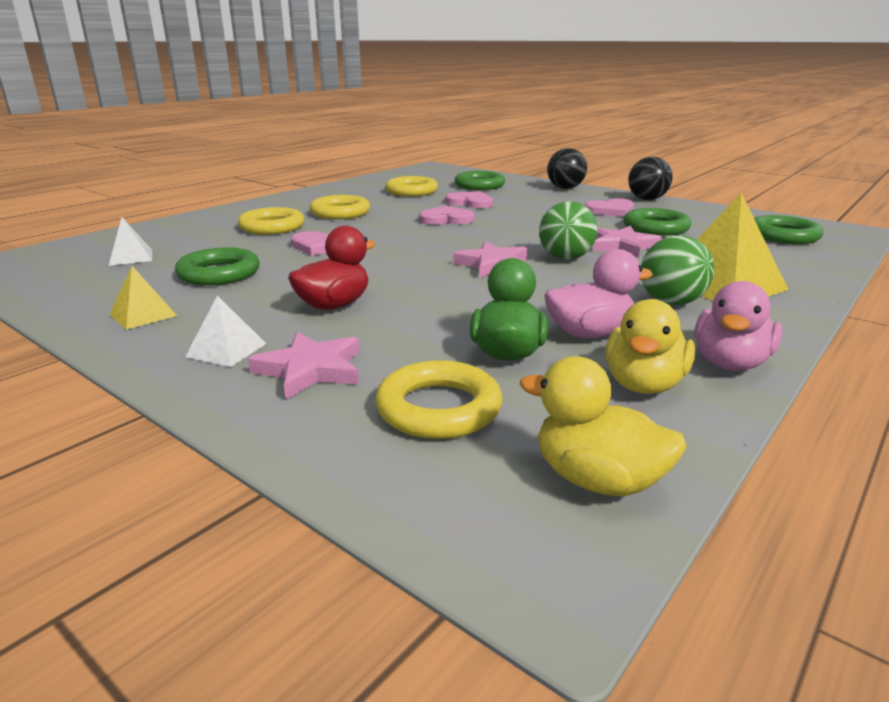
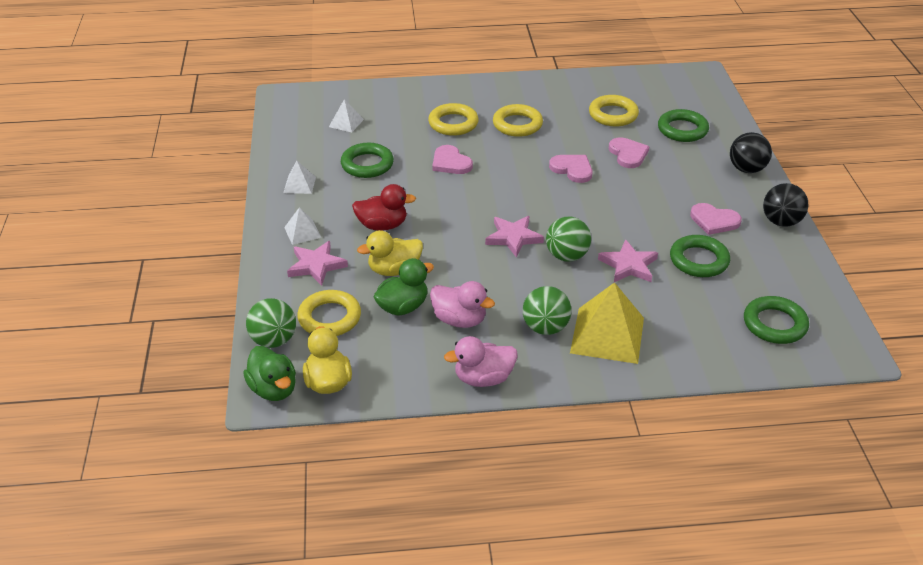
camera: 45 degrees right, 15 degrees up
yellow pyramid [109,266,177,330] -> white pyramid [283,160,316,194]
yellow duck [606,299,695,394] -> yellow duck moved to [357,230,423,276]
none -> green duck [243,346,296,401]
none -> green ball [246,298,296,348]

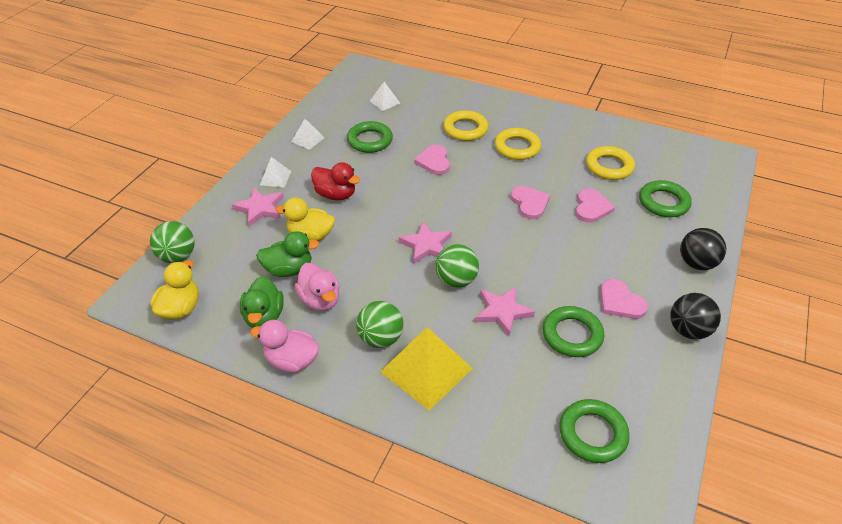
camera: 30 degrees right, 5 degrees up
green duck [243,346,296,401] -> green duck moved to [240,276,284,328]
yellow ring [297,290,361,336] -> none

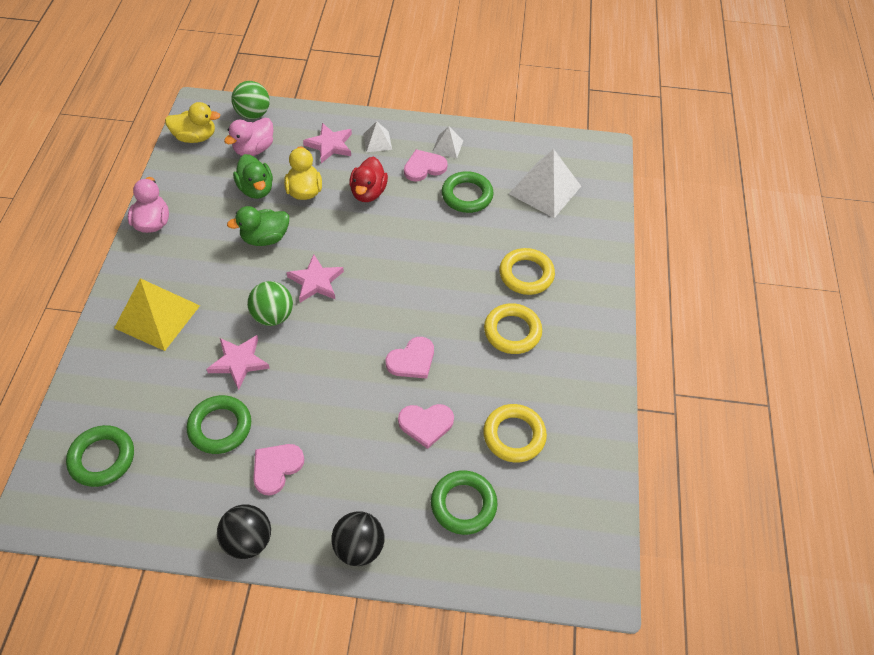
camera: 70 degrees right, 10 degrees up
green duck [240,276,284,328] -> green duck moved to [227,206,289,246]
pink duck [295,263,339,311] -> pink duck moved to [224,118,273,156]
green ball [356,301,403,348] -> none
white pyramid [370,82,400,111] -> white pyramid [509,149,581,218], size x1.98
pink heart [414,145,450,175] -> pink heart moved to [404,149,448,182]

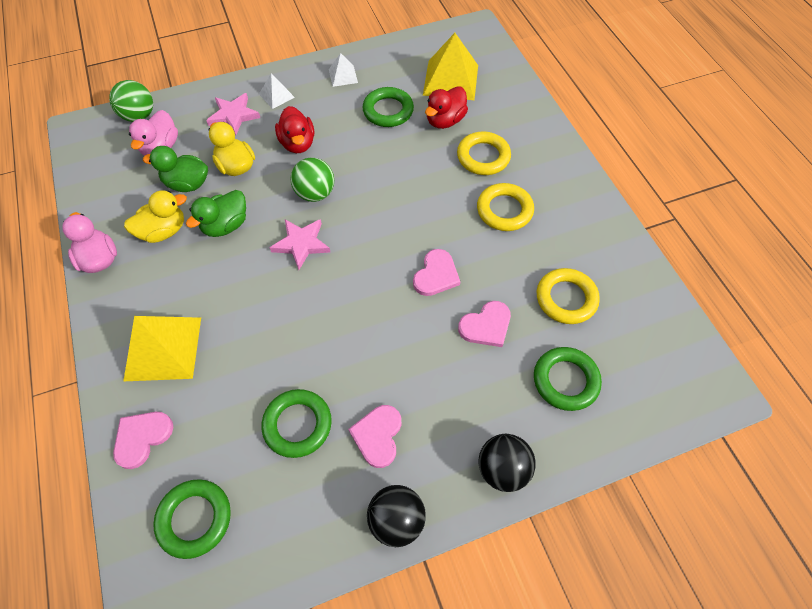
camera: 25 degrees left, 5 degrees up
yellow duck [165,102,220,143] -> yellow duck moved to [124,190,187,243]
pink star [206,335,270,390] -> none
green duck [233,154,273,199] -> green duck turned 150 degrees clockwise [143,146,208,192]
green ball [247,281,293,326] -> green ball moved to [290,158,334,202]
pink heart [404,149,448,182] -> pink heart moved to [113,412,174,469]
white pyramid [509,149,581,218] -> yellow pyramid [423,33,478,100]
none -> red duck [425,86,468,129]

